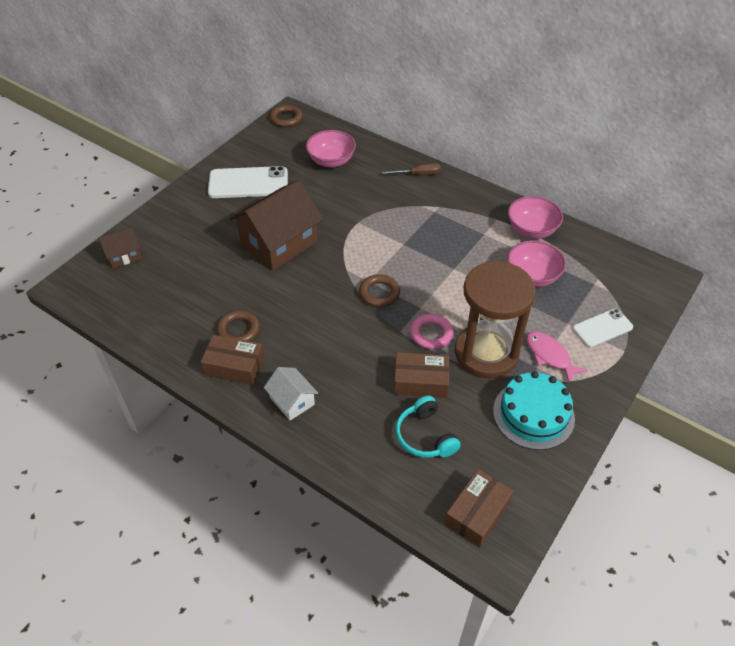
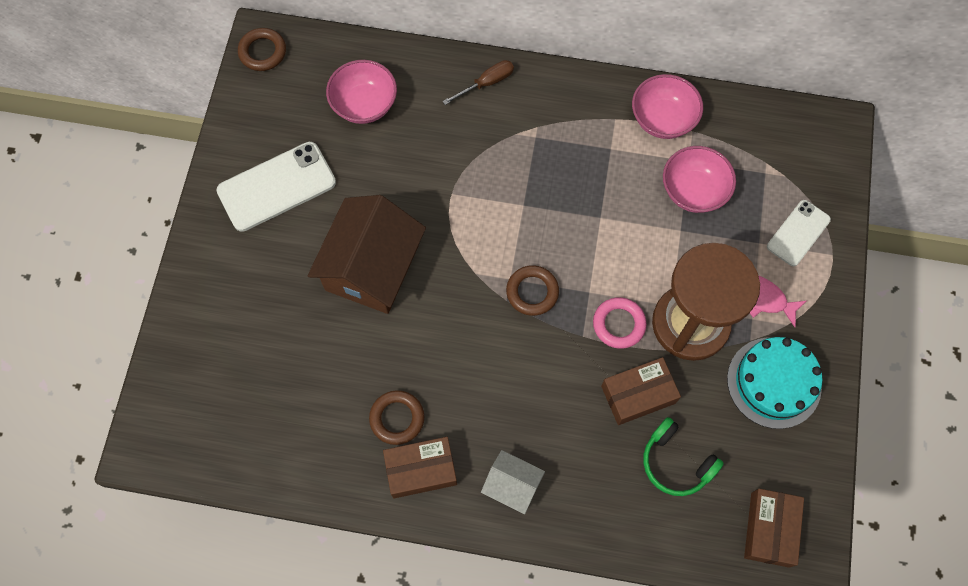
camera: 25 degrees left, 20 degrees up
brown house [99,227,142,268] -> none
turquoise headphones [396,396,461,458] -> green headphones [643,417,724,496]

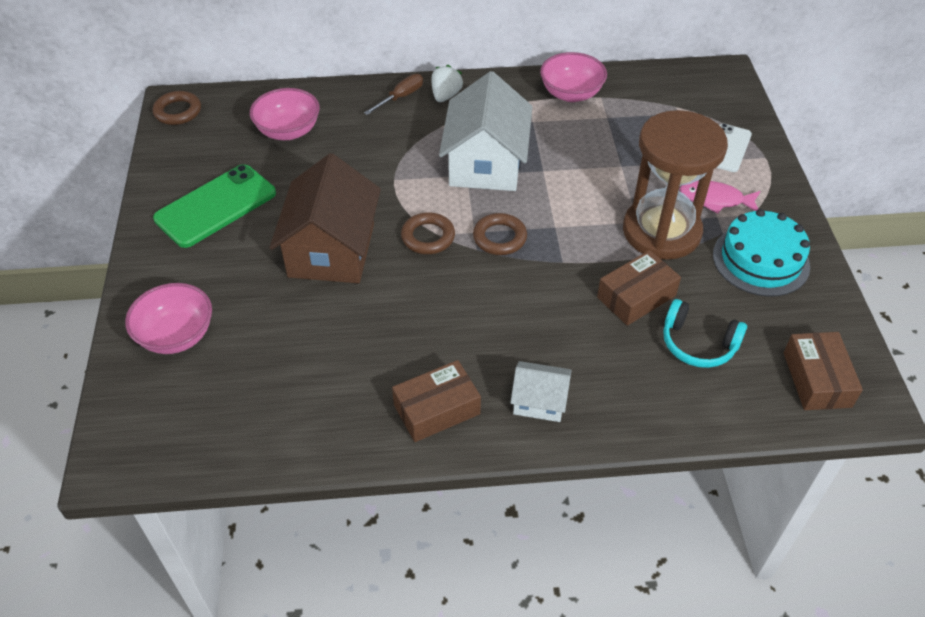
camera: 15 degrees left, 20 degrees down
white phone [216,142,336,232] -> green phone [153,164,276,248]
brown ring [369,390,425,445] -> brown ring moved to [401,212,455,254]
pink ring [593,297,647,349] -> none
green headphones [643,417,724,496] -> turquoise headphones [663,299,747,368]
pink bowl [663,146,736,213] -> pink bowl moved to [125,283,212,354]
none -> white strawberry [431,65,463,102]
none -> white house [439,71,532,191]

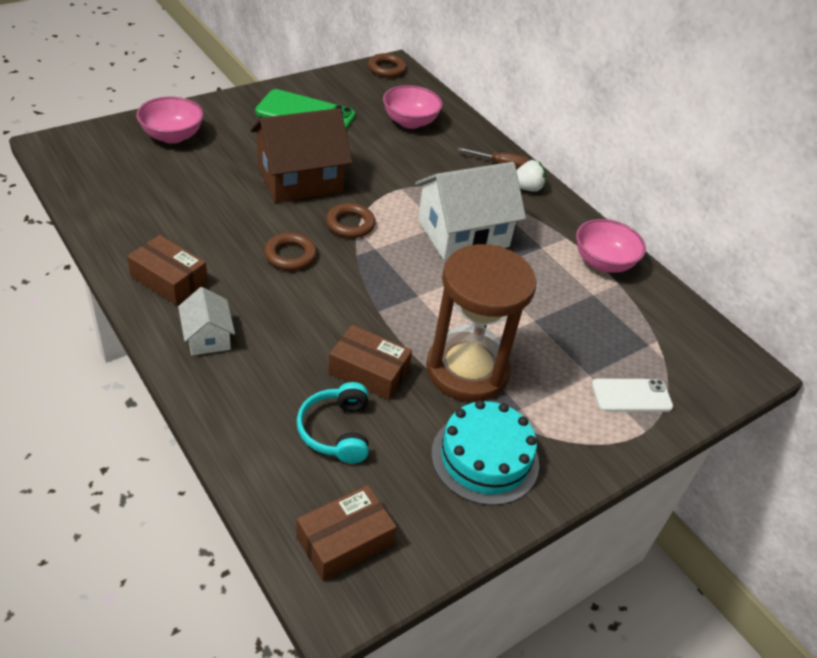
camera: 55 degrees right, 5 degrees down
brown ring [473,213,527,255] -> brown ring moved to [264,233,317,271]
pink fish [680,180,761,214] -> none

